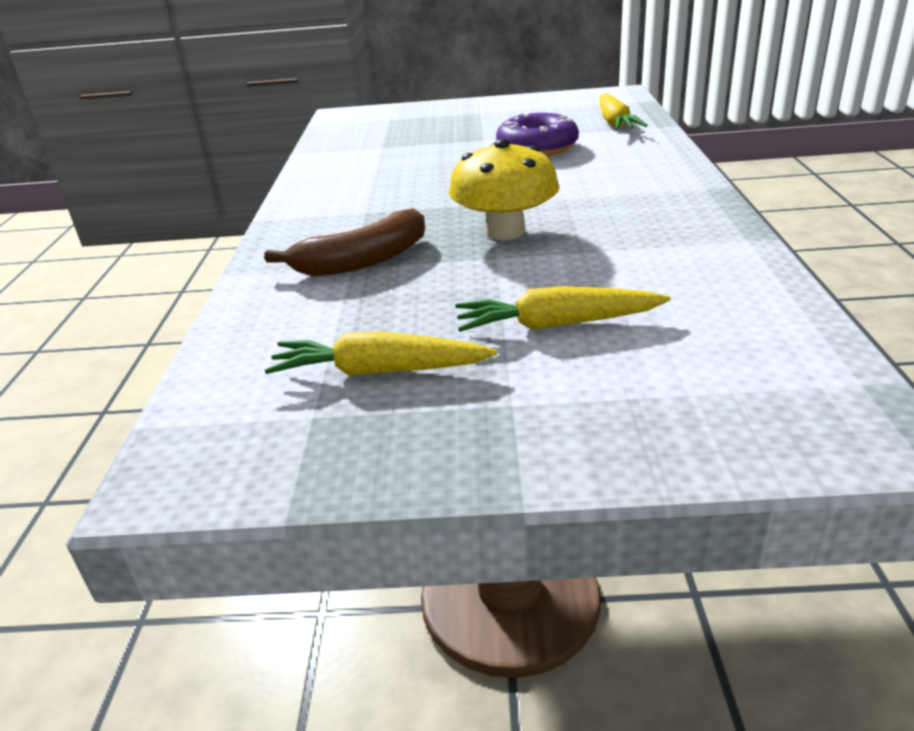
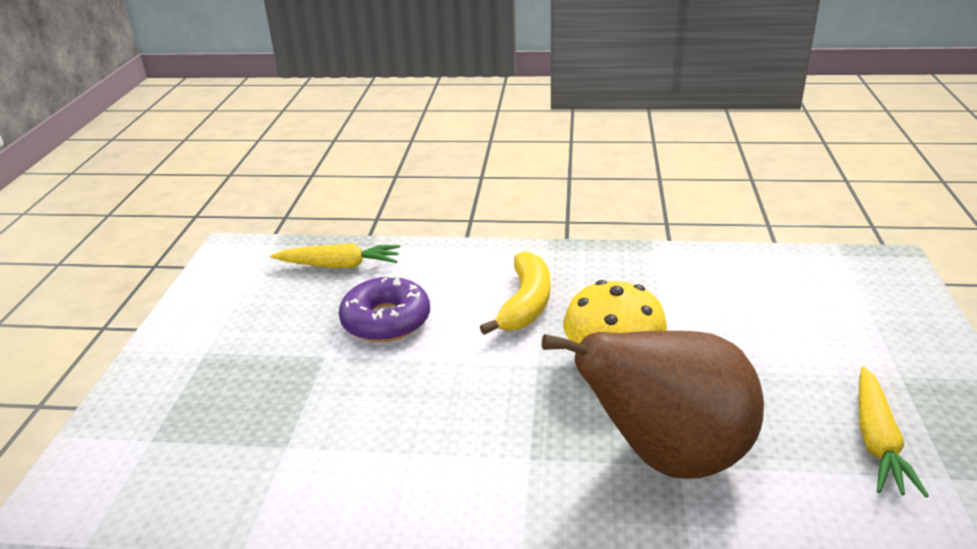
camera: 85 degrees left, 0 degrees up
brown banana [264,208,425,277] -> brown pear [542,331,764,479]
yellow carrot [455,286,671,332] -> none
none -> yellow banana [480,251,550,335]

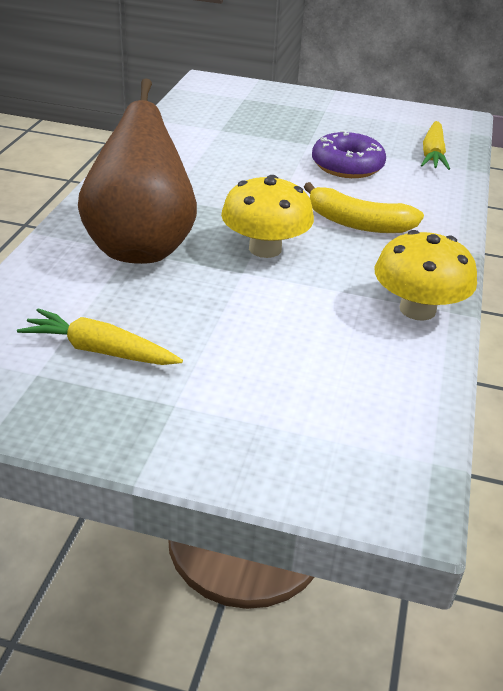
camera: 95 degrees right, 5 degrees up
none -> yellow mushroom [375,230,477,321]

